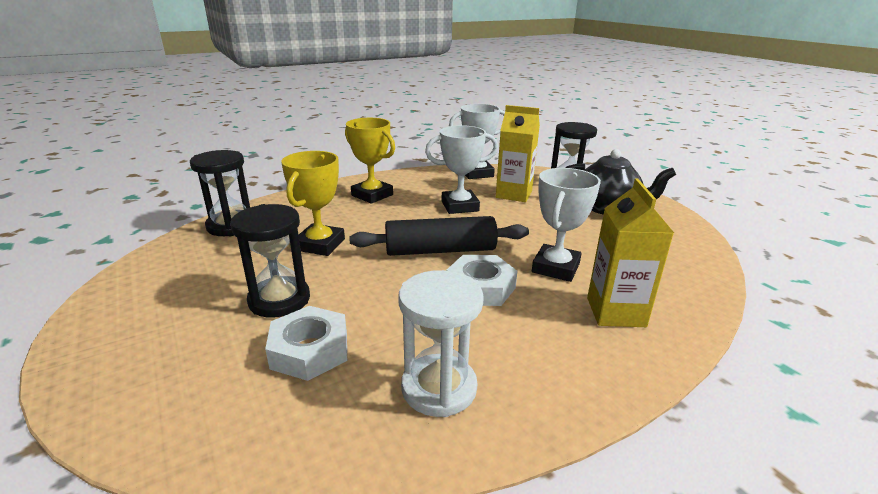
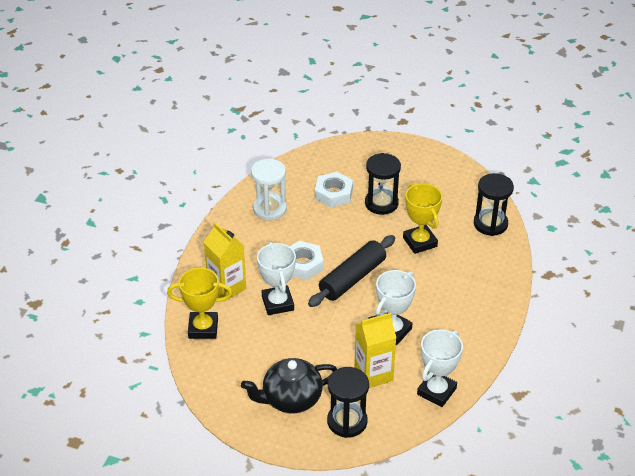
camera: 140 degrees right, 15 degrees up
yellow trophy [345,118,395,204] -> yellow trophy moved to [167,268,232,339]

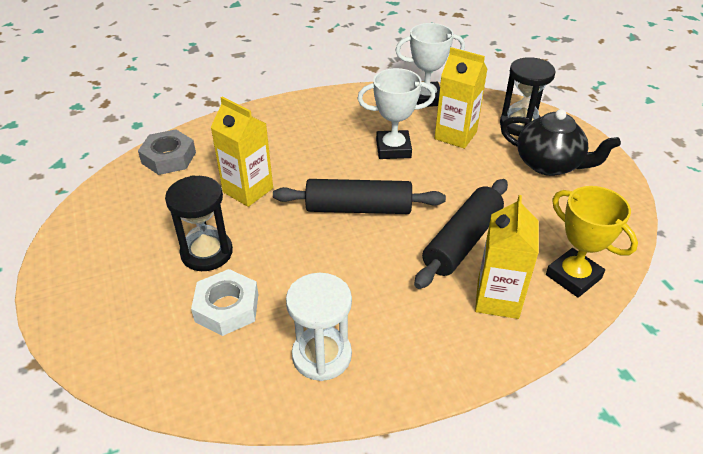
camera: 130 degrees left, 0 degrees up
white trophy [257,242,296,315] -> black rolling pin [414,179,508,289]
white nut [289,241,324,280] -> none
yellow trophy [403,183,443,254] -> yellow carton [210,97,273,207]
black hourglass [474,173,514,236] -> grey nut [138,129,196,175]

